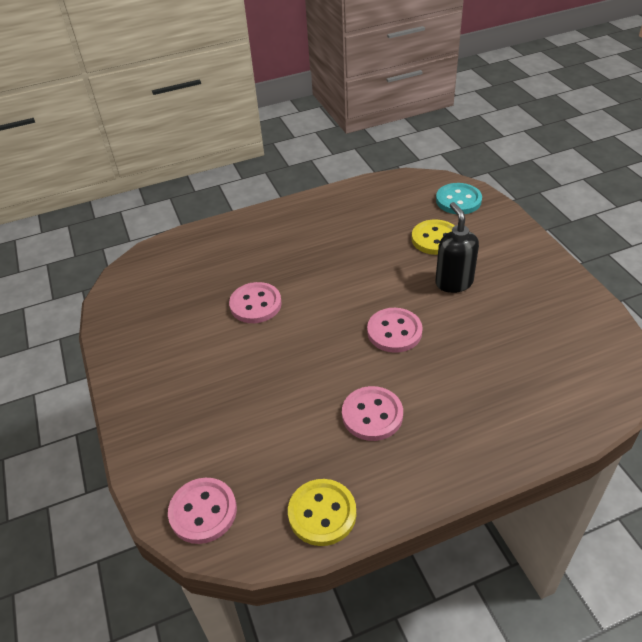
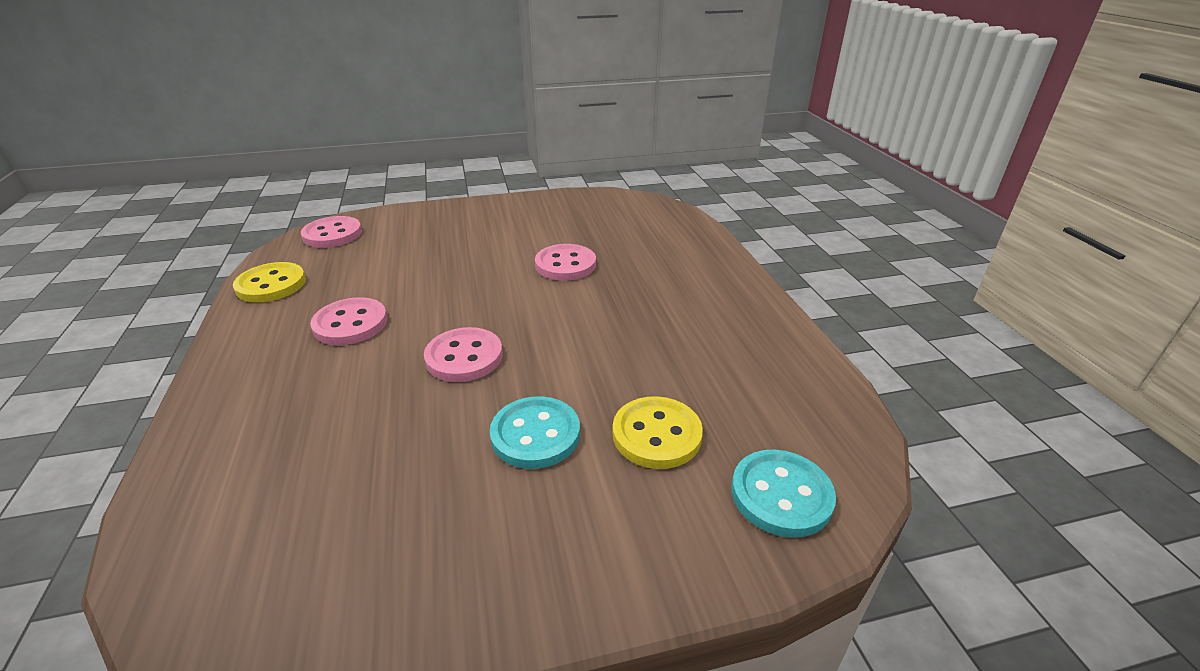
camera: 95 degrees right, 10 degrees down
black soap dispenser [435,202,479,293] -> turquoise button [490,396,580,469]

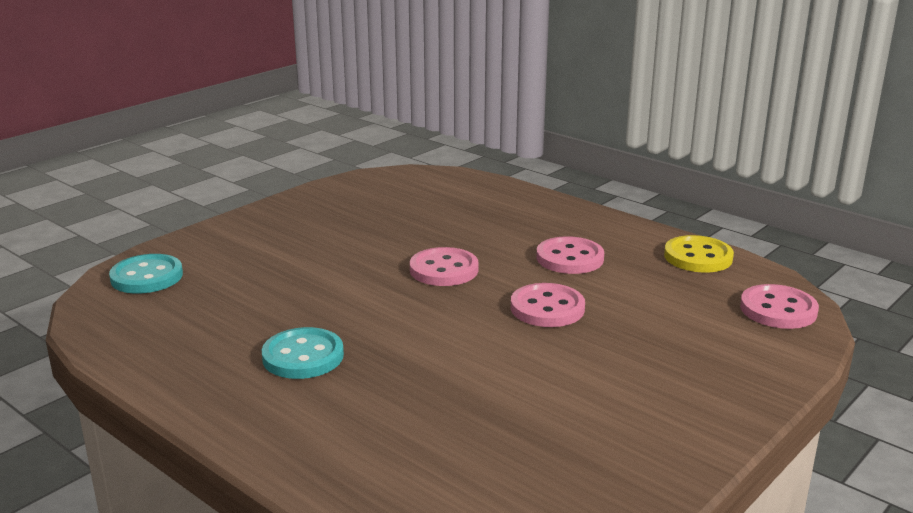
camera: 145 degrees right, 10 degrees down
turquoise button [490,396,580,469] -> turquoise button moved to [262,327,344,379]
pink button [535,244,596,281] -> pink button moved to [511,283,585,327]
yellow button [613,396,703,469] -> none

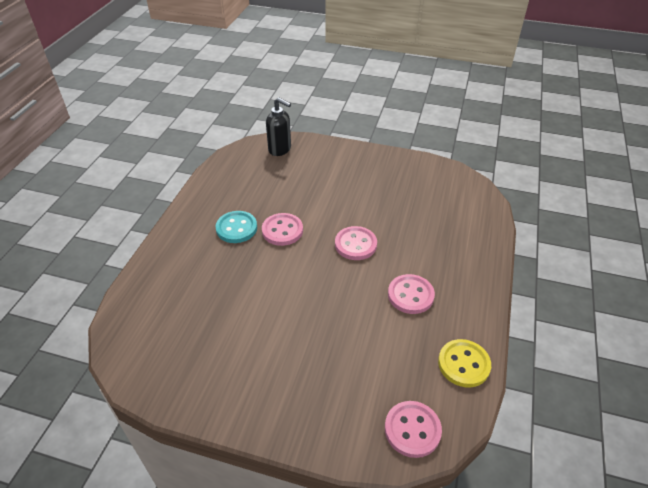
camera: 65 degrees right, 20 degrees up
turquoise button [109,254,183,294] -> black soap dispenser [266,97,291,156]
pink button [511,283,585,327] -> pink button moved to [262,213,303,246]

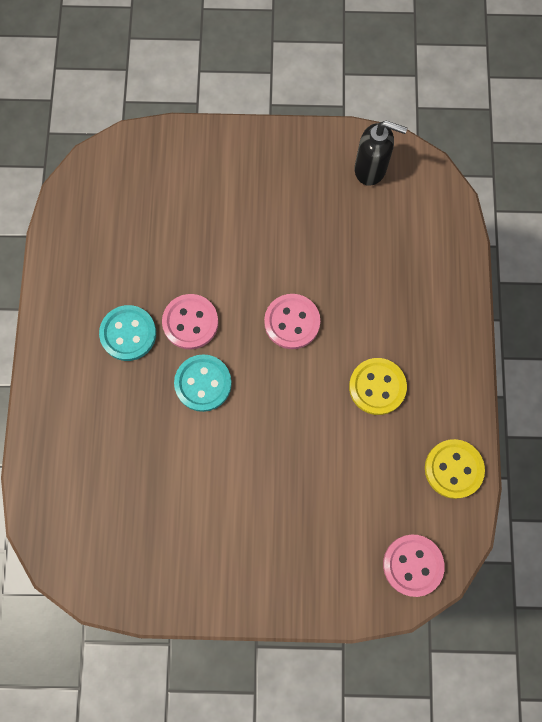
camera: 15 degrees left, 30 degrees up
black soap dispenser [266,97,291,156] -> black soap dispenser moved to [354,121,407,186]
pink button [388,274,435,314] -> yellow button [349,358,407,415]
none -> turquoise button [174,354,232,412]

